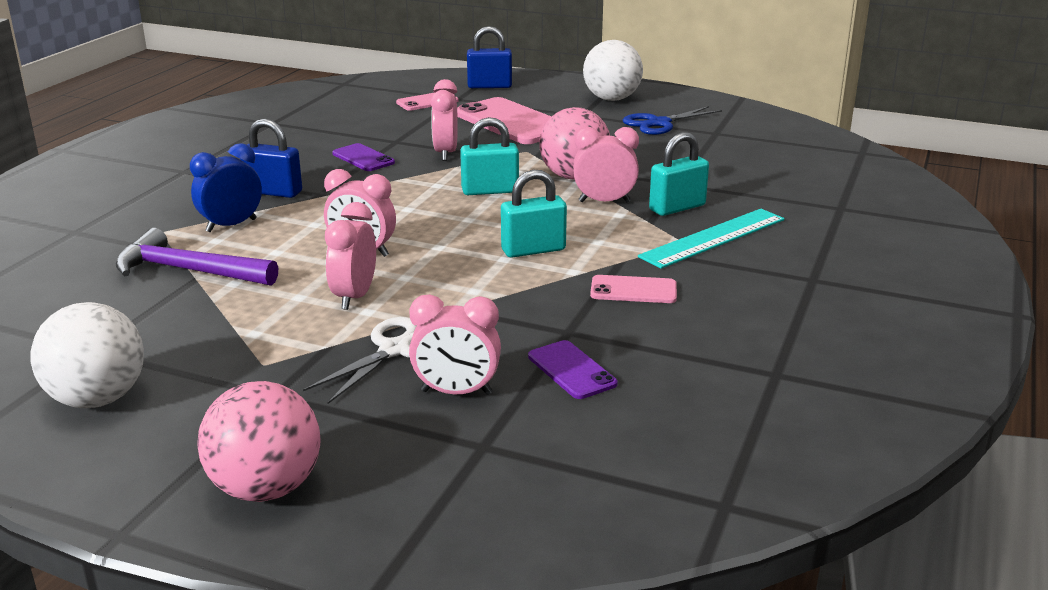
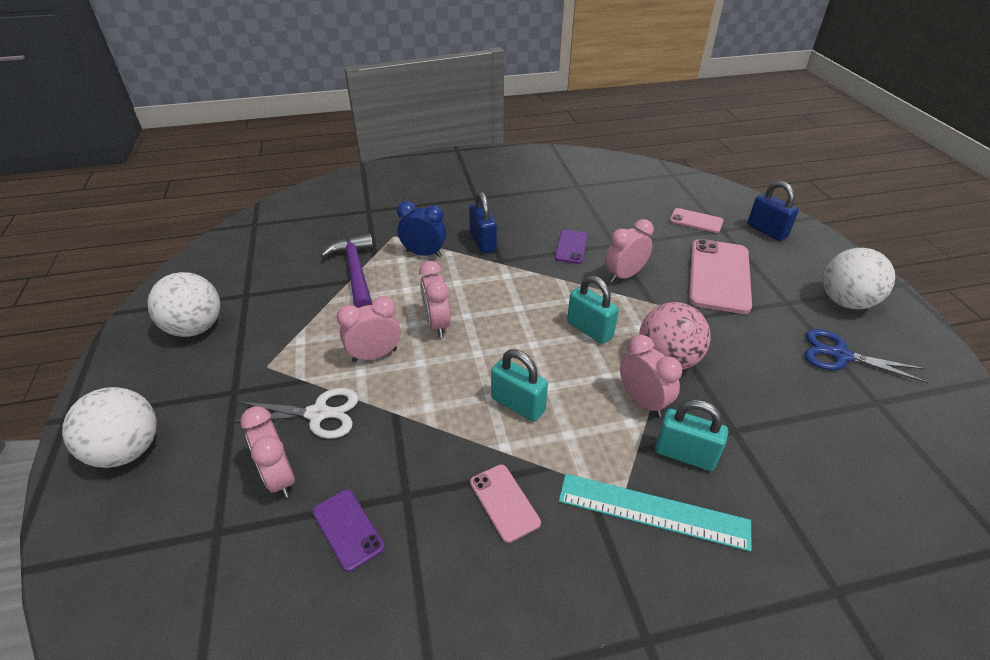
camera: 55 degrees right, 15 degrees up
pink ball [197,381,321,502] -> white ball [62,387,157,468]
purple phone [528,340,618,399] -> purple phone turned 60 degrees counterclockwise [312,489,385,572]

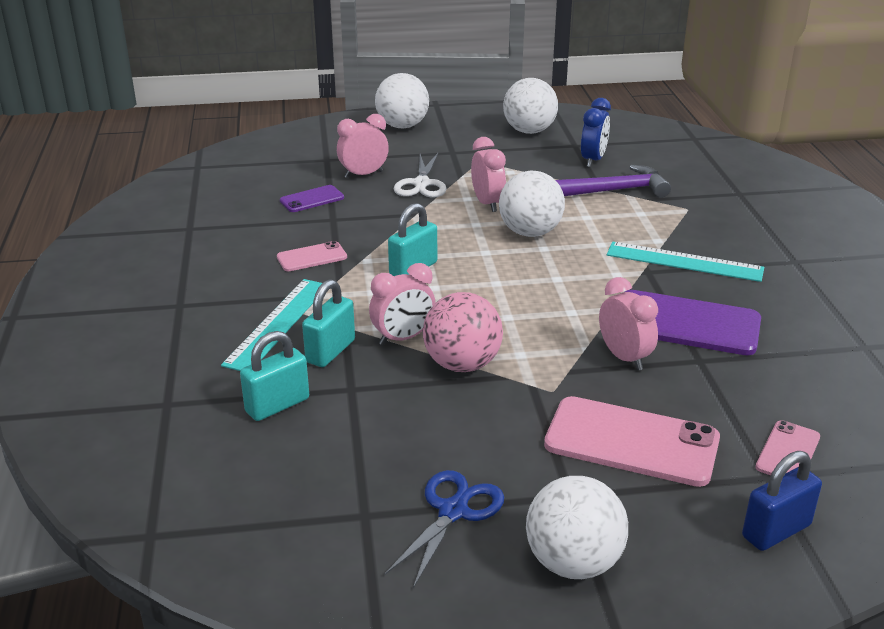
camera: 95 degrees right, 10 degrees down
blue clock [397,201,446,257] -> blue clock moved to [581,98,611,167]
pink clock [419,261,451,337] -> white ball [499,171,565,237]
blue padlock [469,191,497,254] -> turquoise ruler [607,242,764,282]
purple phone [555,230,588,264] -> purple phone [625,290,761,355], size x1.95
turquoise padlock [567,275,619,344] -> turquoise padlock moved to [240,331,309,421]

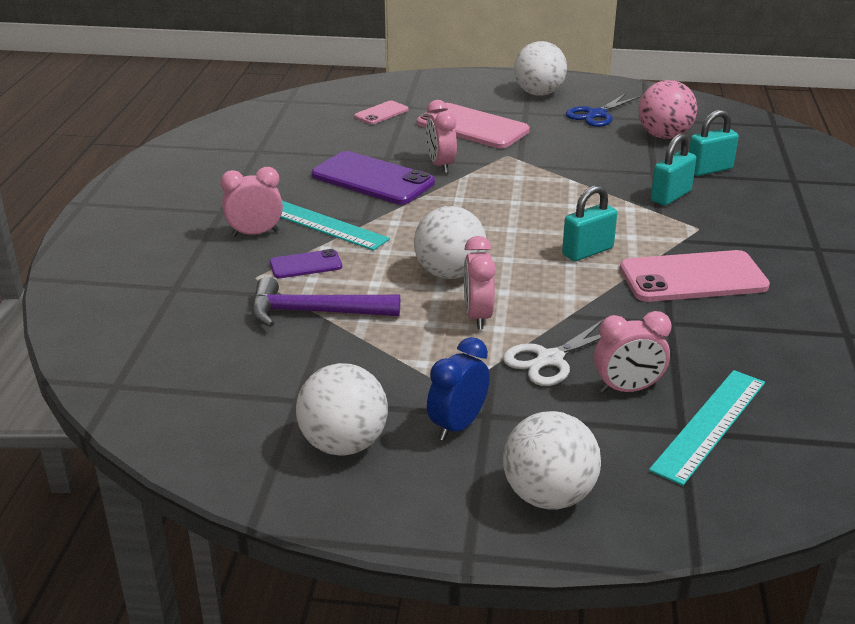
camera: 165 degrees left, 0 degrees up
turquoise ruler [221,279,322,371] -> turquoise ruler moved to [649,370,765,486]
pink phone [277,241,347,271] -> pink phone [620,250,770,302], size x1.95
purple phone [280,185,344,212] -> purple phone moved to [270,249,342,278]
pink clock [369,263,435,345] -> pink clock moved to [220,167,283,237]
white scissors [394,153,447,198] -> white scissors turned 150 degrees counterclockwise [503,319,604,386]
pink ball [423,292,503,372] -> pink ball moved to [638,80,698,139]
blue clock [581,98,611,167] -> blue clock moved to [427,337,490,441]
blue padlock [742,451,822,551] -> none

